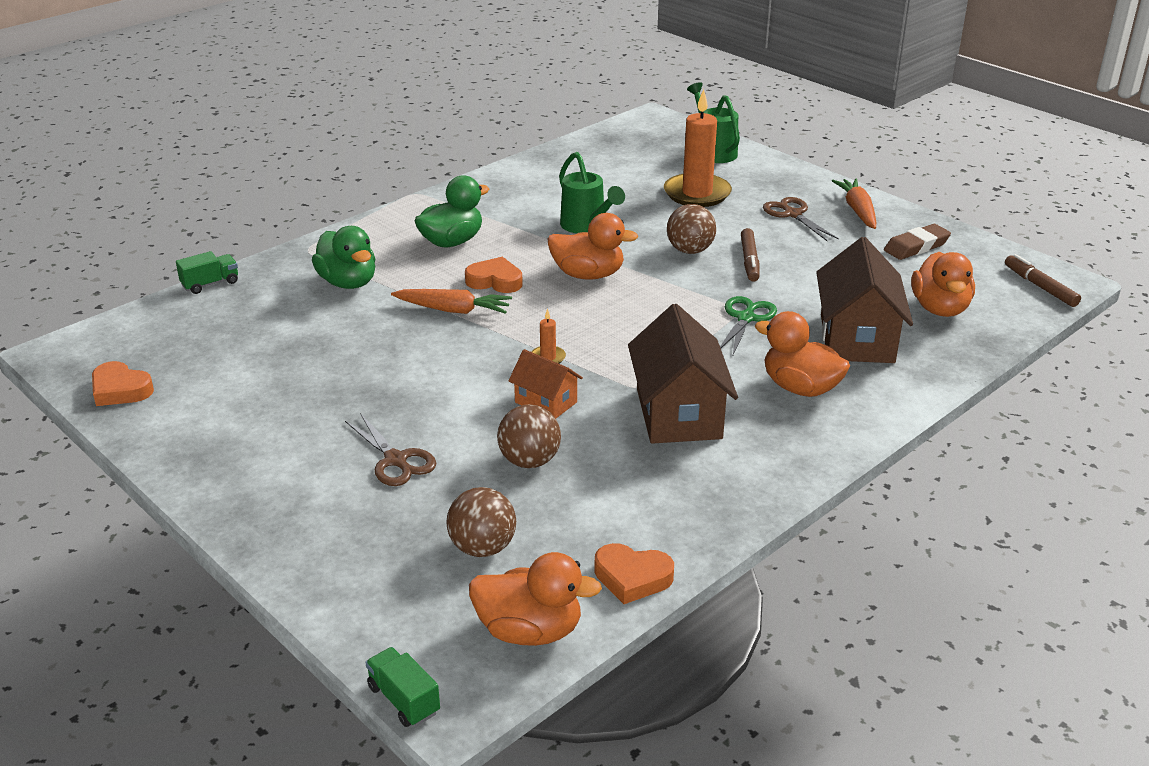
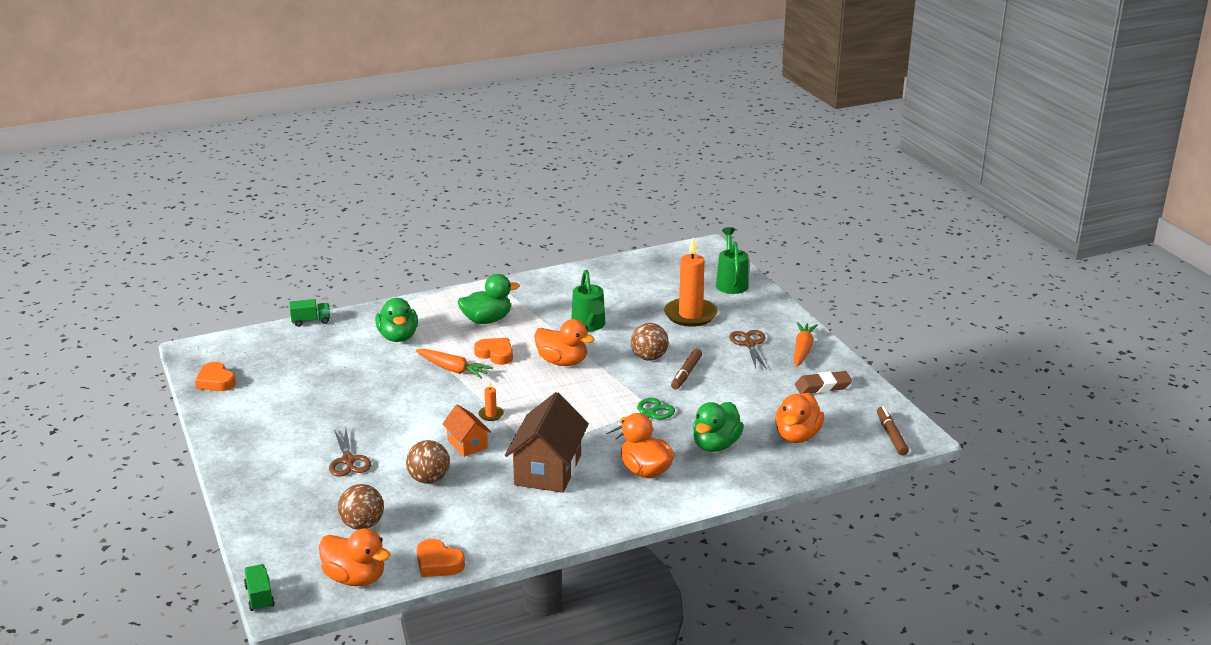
camera: 20 degrees right, 5 degrees down
brown house [816,237,913,363] -> green duck [693,402,744,452]

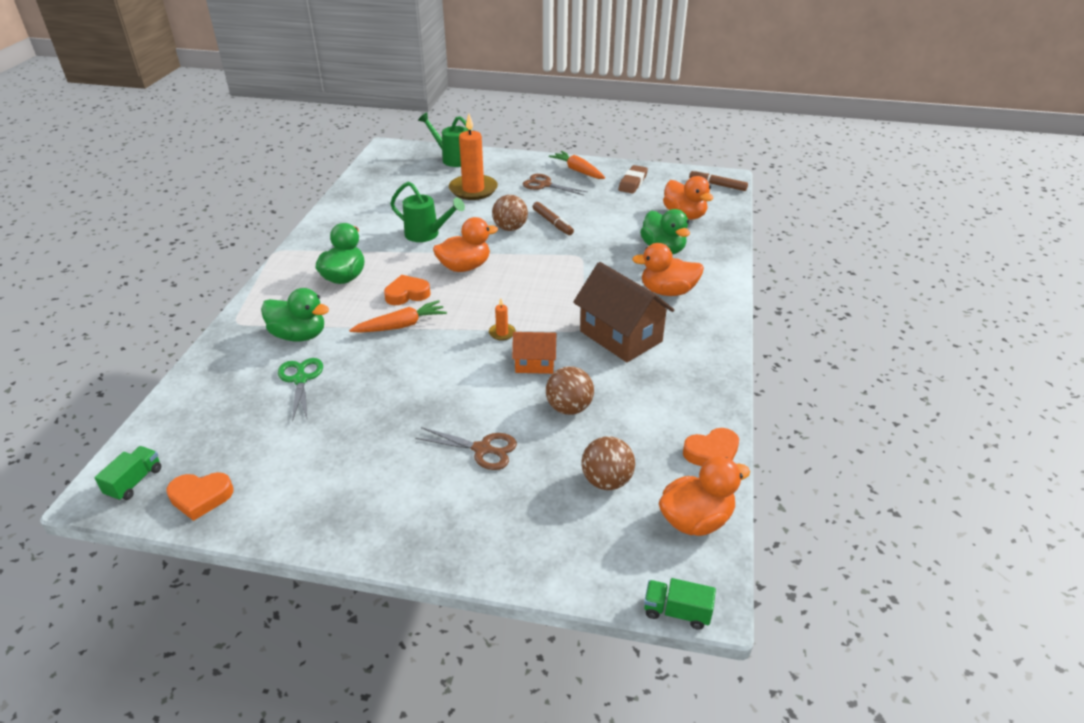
camera: 55 degrees left, 10 degrees up
green truck [289,299,330,327] -> green truck moved to [94,446,161,501]
green scissors [606,398,675,440] -> green scissors moved to [278,358,323,422]

